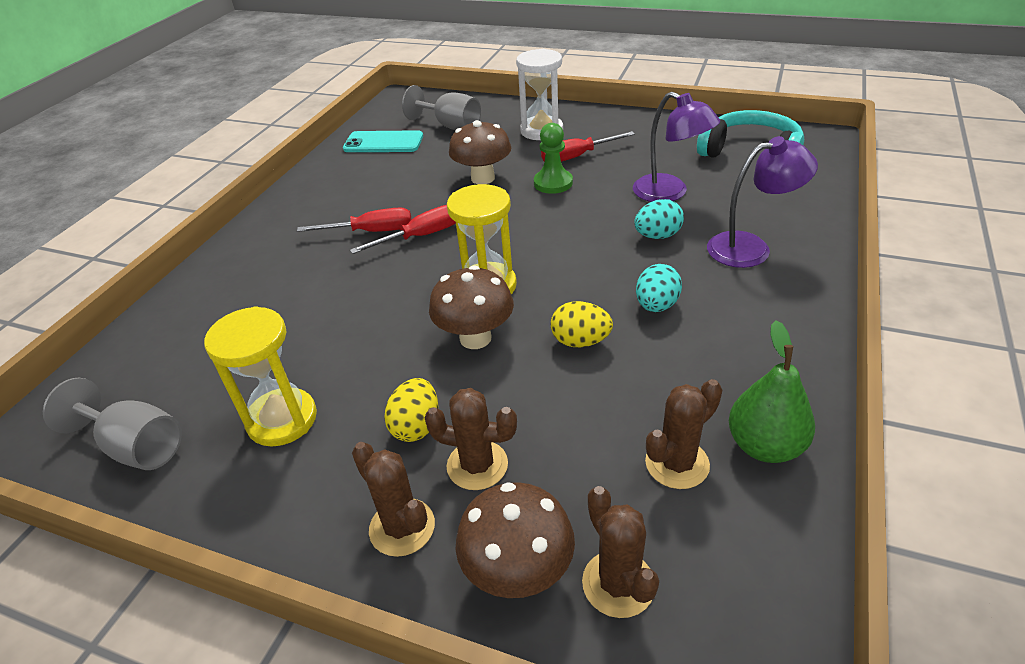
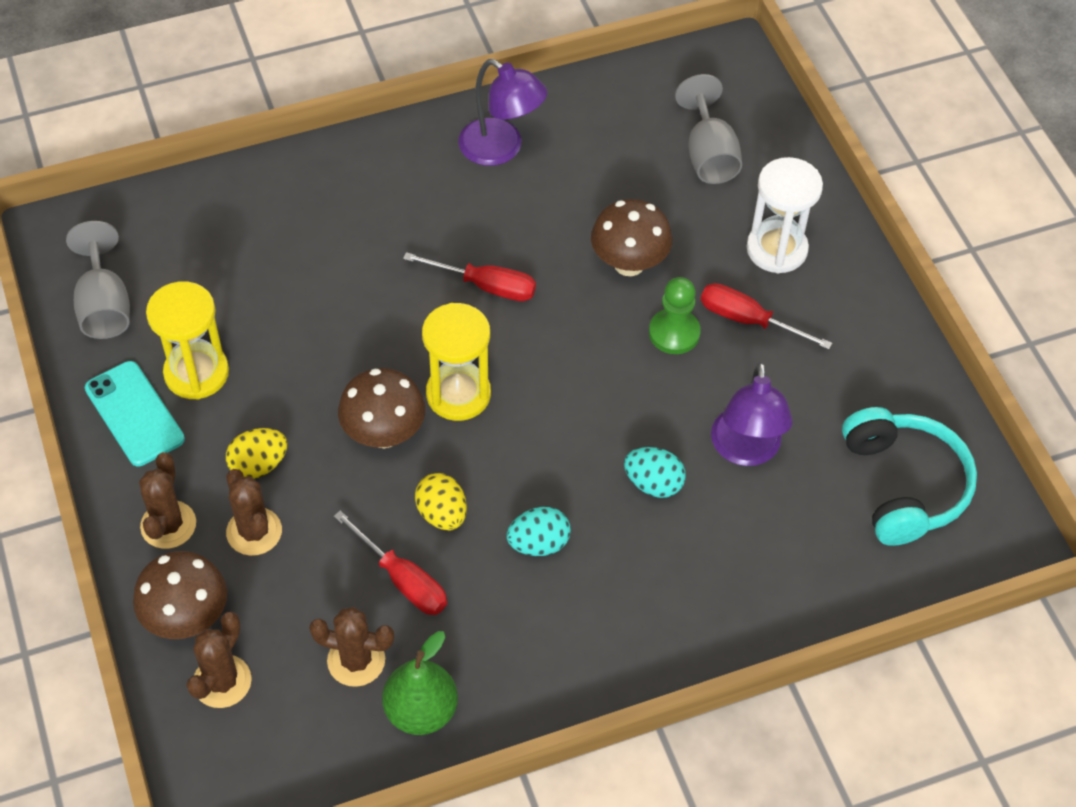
camera: 45 degrees right, 15 degrees up
red screwdriver [297,207,411,232] -> red screwdriver moved to [333,510,447,615]
turquoise phone [343,130,423,152] -> turquoise phone moved to [85,361,185,466]
purple lamp [707,136,818,268] -> purple lamp moved to [458,59,547,166]

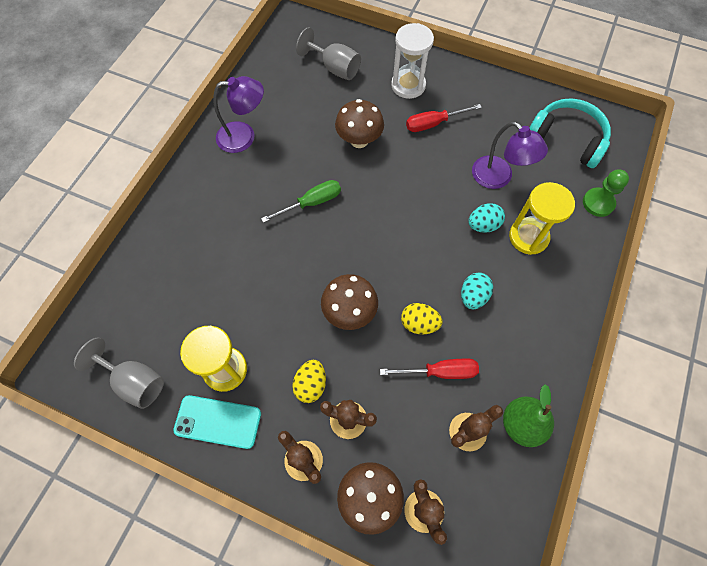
camera: 45 degrees left, 10 degrees up
red screwdriver [403,252,536,301] -> green screwdriver [261,180,341,223]
yellow hourglass [422,303,491,421] -> yellow hourglass moved to [509,182,575,255]
green pawn [649,277,701,354] -> green pawn moved to [583,170,629,217]

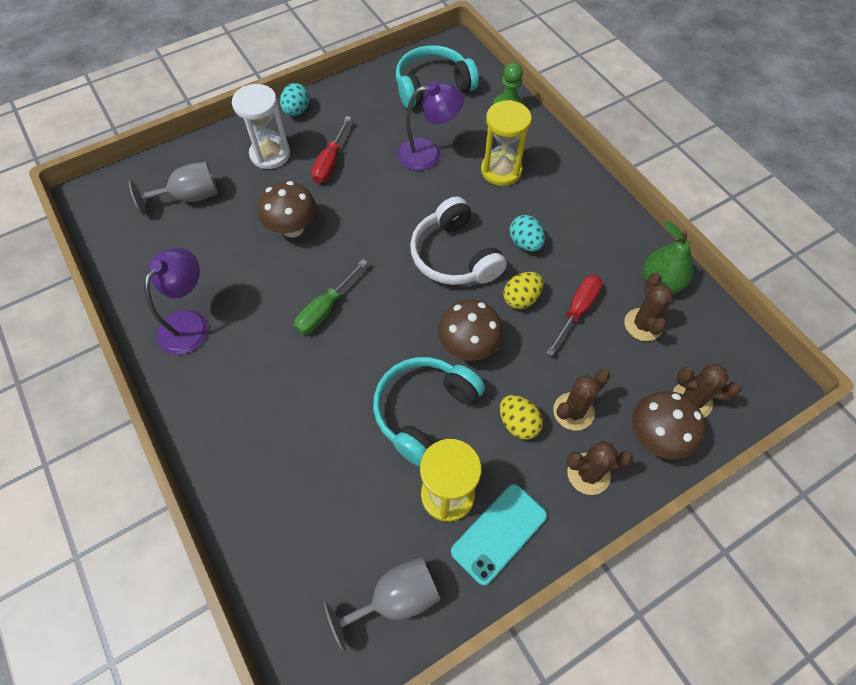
camera: 55 degrees left, 5 degrees down
green screwdriver [261,180,341,223] -> green screwdriver turned 150 degrees counterclockwise [294,259,368,335]
turquoise egg [469,203,505,233] -> turquoise egg moved to [280,83,310,116]
none -> turquoise headphones [373,357,485,467]
none -> white headphones [410,197,507,285]

